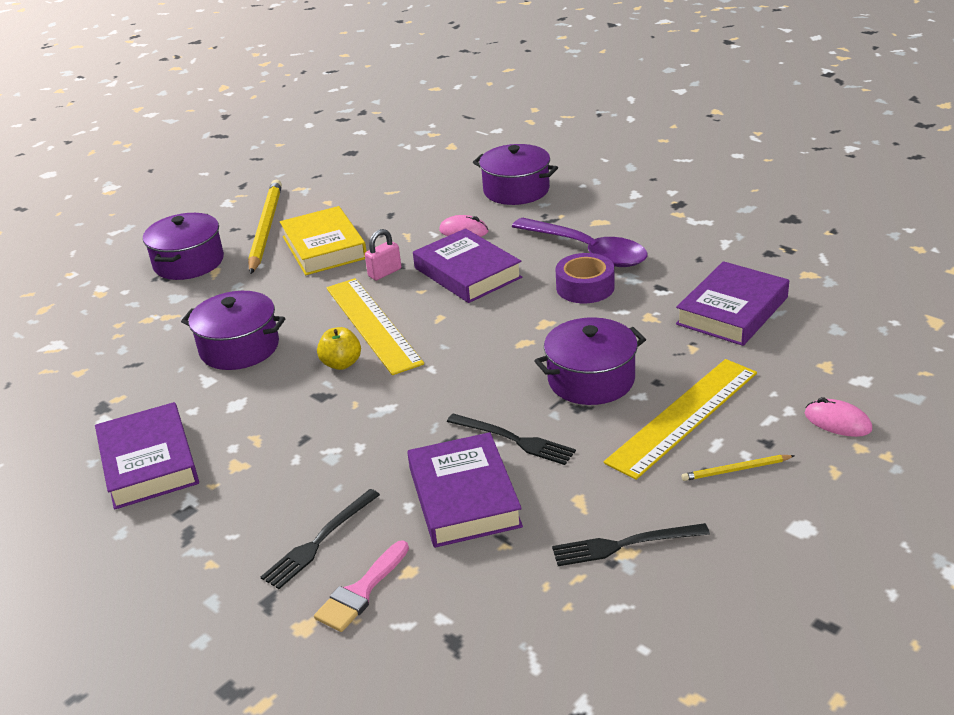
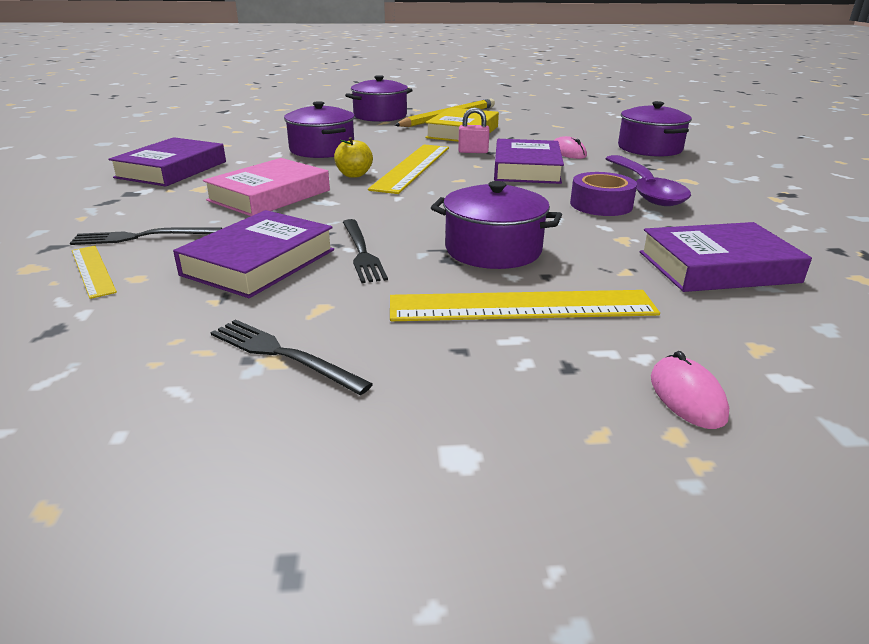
camera: 40 degrees right, 5 degrees down
pink brush [314,540,409,632] -> yellow ruler [72,246,117,299]
yellow pencil [681,455,795,481] -> none
none -> pink book [203,158,330,216]

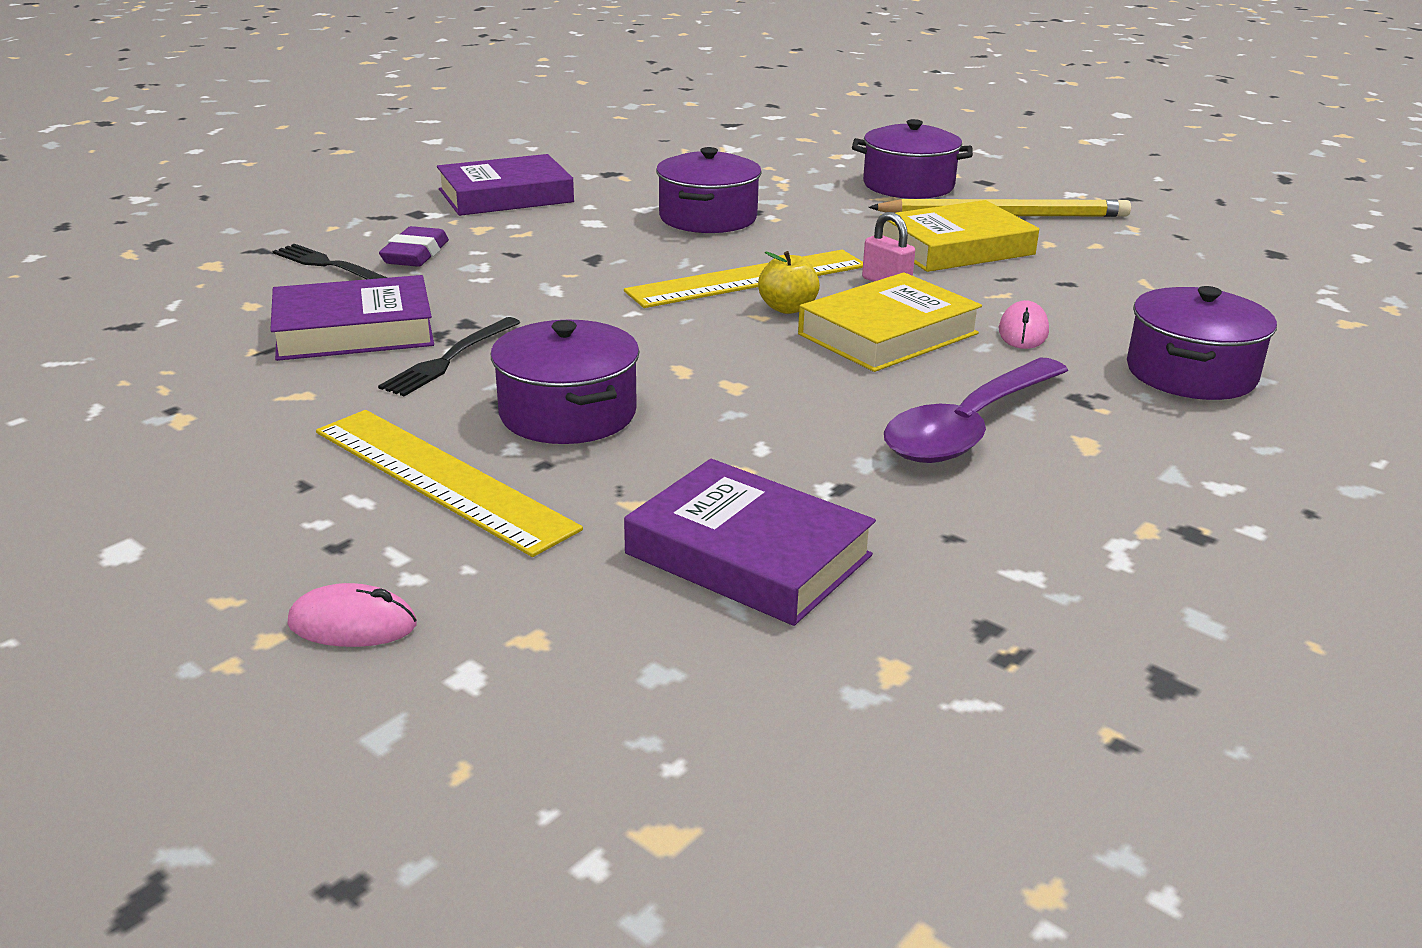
camera: 45 degrees right, 0 degrees up
yellow ruler [72,246,117,299] -> none
pink book [203,158,330,216] -> none
black fork [211,319,373,395] -> none
yellow apple [334,137,373,178] -> yellow apple moved to [758,251,820,314]
purple book [494,139,564,184] -> yellow book [798,272,982,372]
purple tape [570,172,637,216] -> none
pink mouse [651,351,729,429] -> pink mouse turned 60 degrees clockwise [287,583,417,647]
none -> purple eraser [379,226,449,267]

